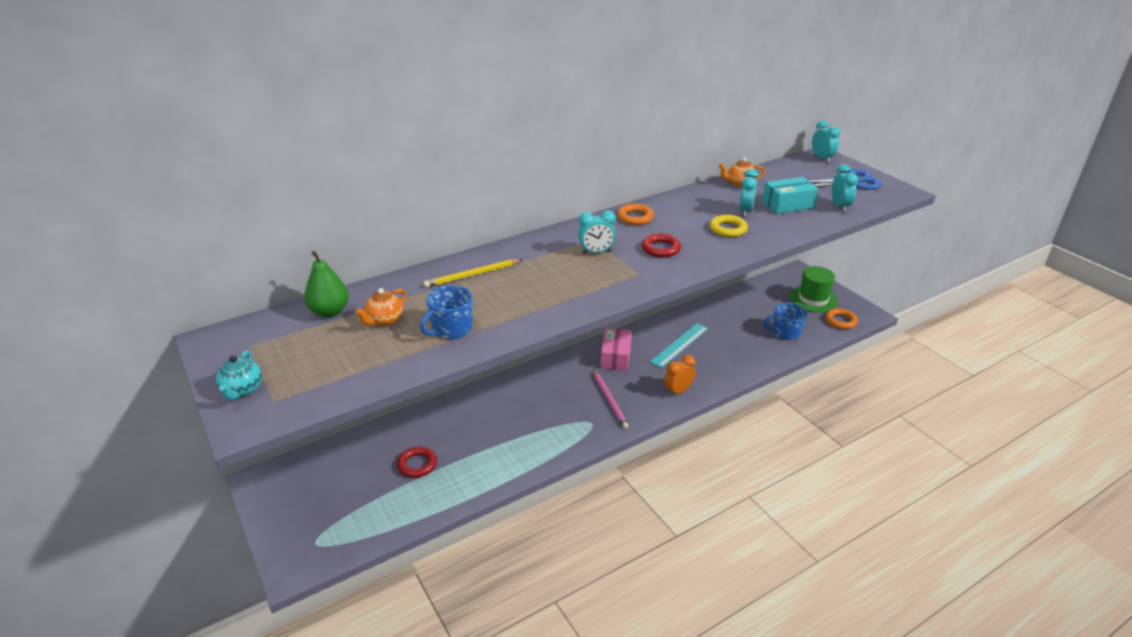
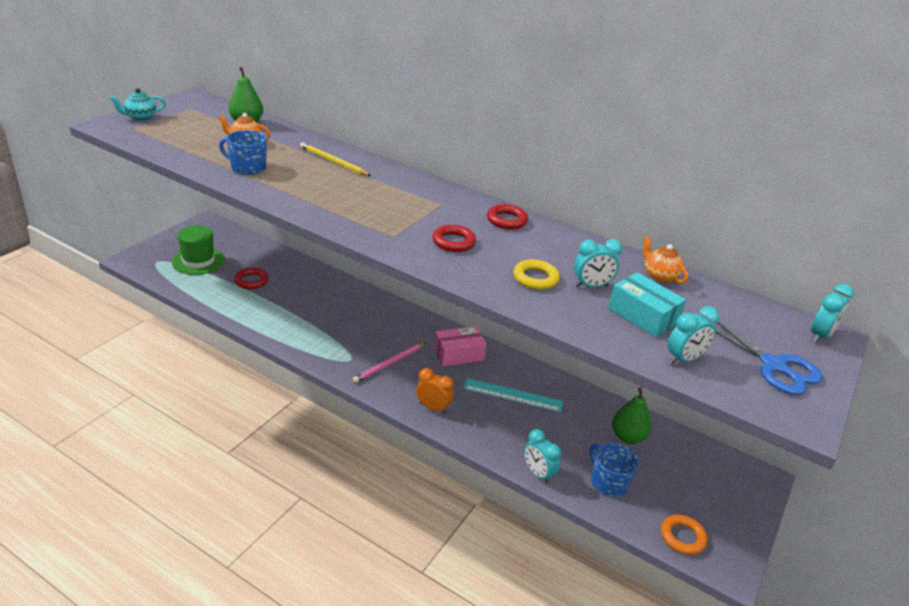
camera: 60 degrees right, 0 degrees up
turquoise clock [578,210,616,254] -> turquoise clock moved to [524,429,562,484]
orange ring [617,204,654,225] -> red ring [487,204,528,229]
green hat [789,266,838,313] -> green hat moved to [172,225,225,275]
none -> green pear [612,387,651,444]

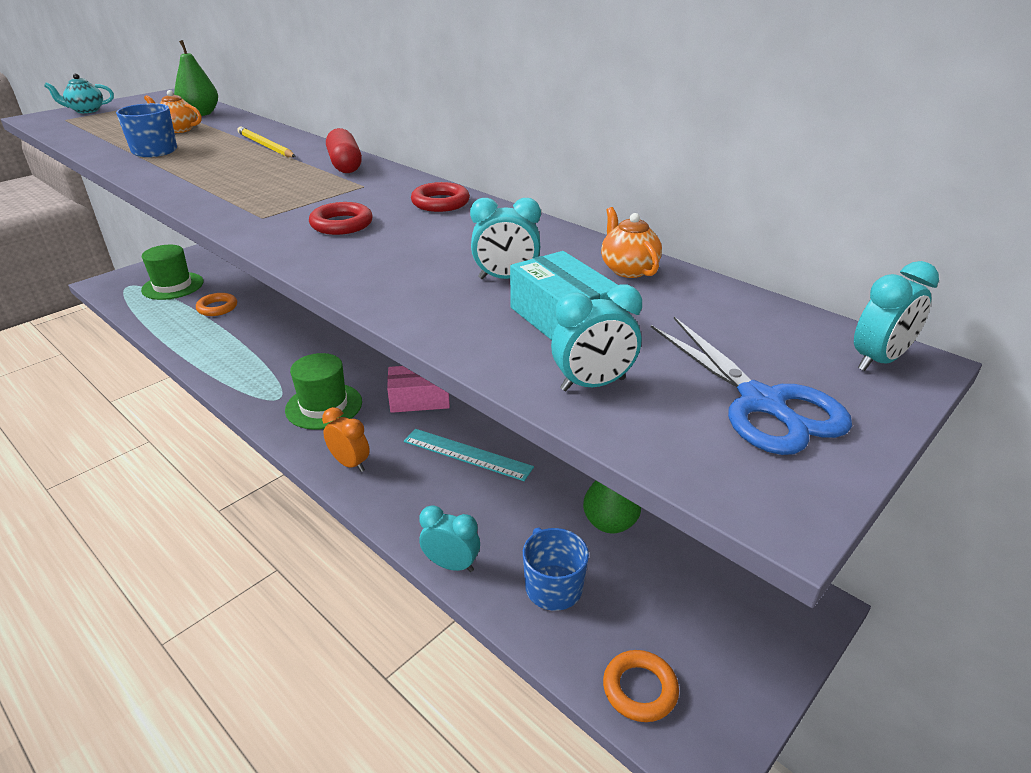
camera: 15 degrees right, 0 degrees up
red ring [234,267,269,289] -> orange ring [196,293,237,316]
pink pencil [353,342,426,383] -> green hat [285,353,362,430]
yellow ring [513,259,560,290] -> none
turquoise clock [524,429,562,484] -> turquoise clock turned 135 degrees clockwise [419,505,480,572]
none -> red capsule [326,128,362,173]

